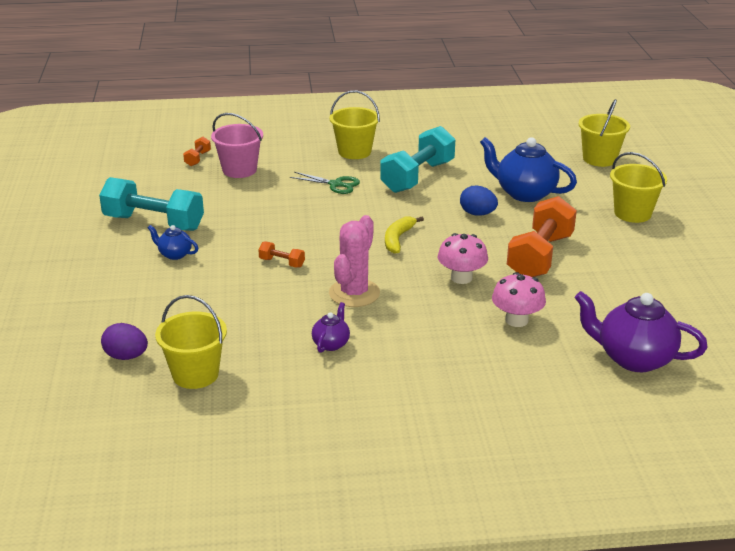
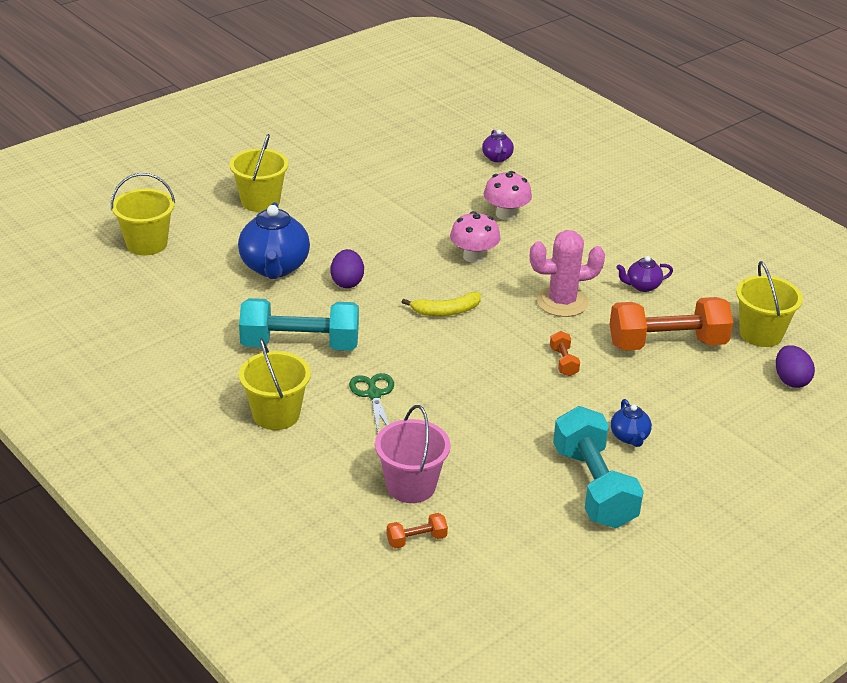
camera: 125 degrees left, 5 degrees up
blue egg [460,186,498,215] -> purple egg [331,249,364,288]
orange dumbbell [507,196,577,277] -> orange dumbbell moved to [610,297,733,351]
purple teapot [575,291,708,372] -> purple teapot [482,130,514,162], size x0.50

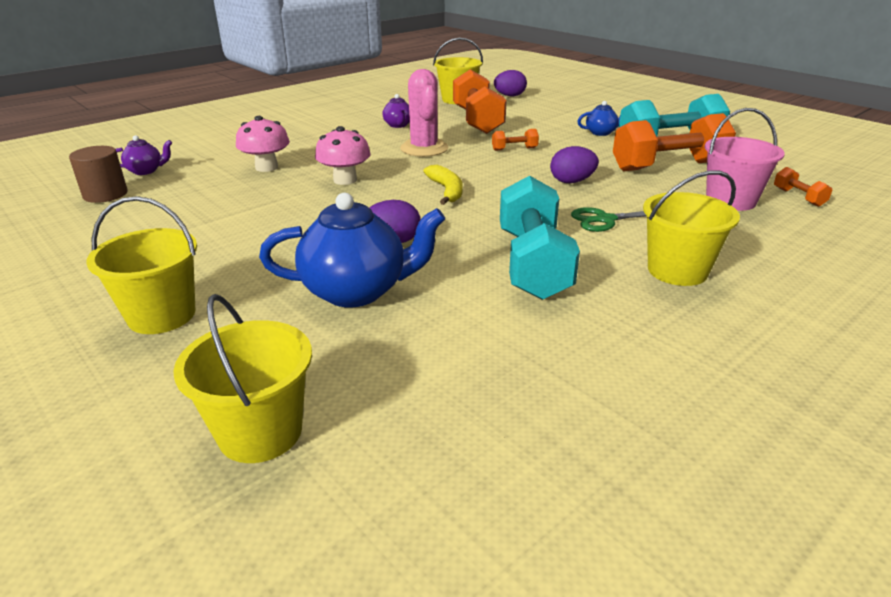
camera: 90 degrees left, 5 degrees down
none -> brown cylinder [69,146,128,203]
none -> purple egg [550,146,599,183]
none -> orange dumbbell [613,113,736,171]

